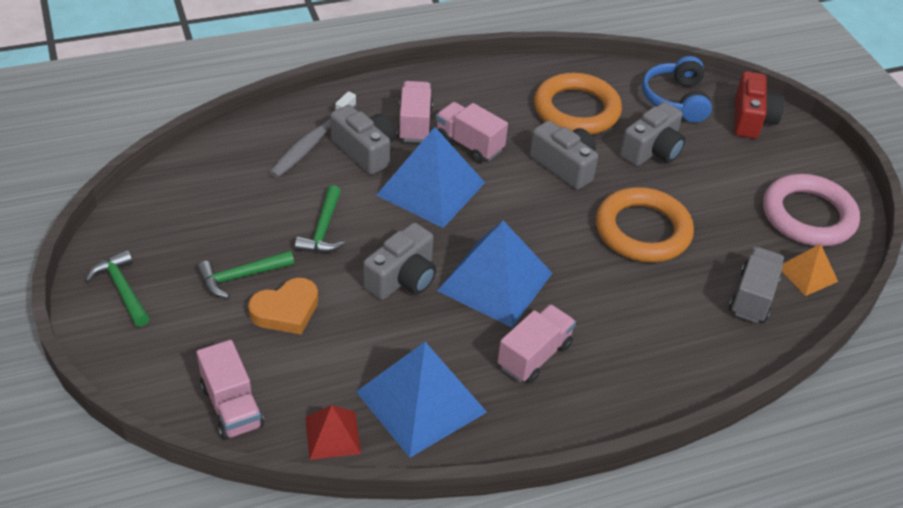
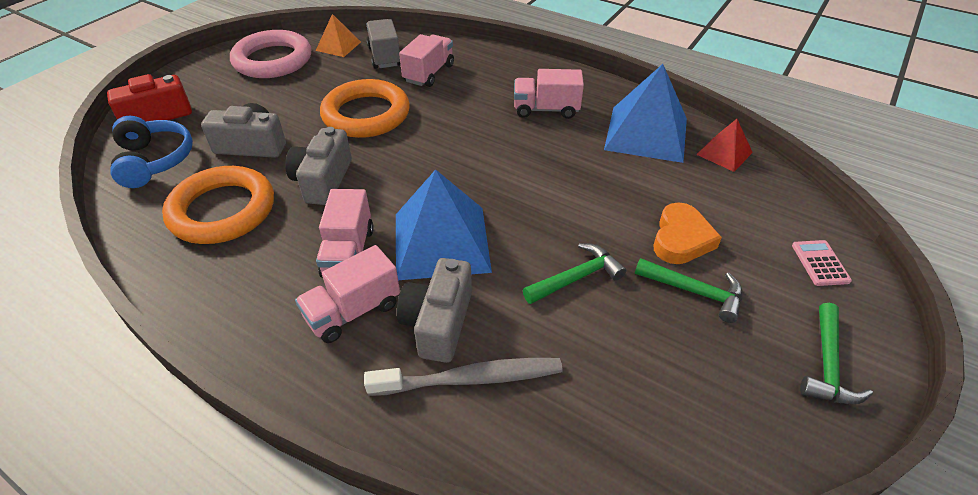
camera: 125 degrees left, 0 degrees up
pink truck [196,340,264,440] -> pink truck moved to [399,34,454,87]
orange heart [248,278,318,334] -> orange heart turned 90 degrees clockwise [653,202,722,264]
grey camera [363,223,436,300] -> none
blue pyramid [437,220,552,327] -> none
blue headphones [642,56,712,123] -> blue headphones turned 75 degrees counterclockwise [110,116,193,188]
grey truck [729,247,784,323] -> grey truck turned 90 degrees clockwise [366,19,401,69]
none -> pink calculator [792,240,852,286]

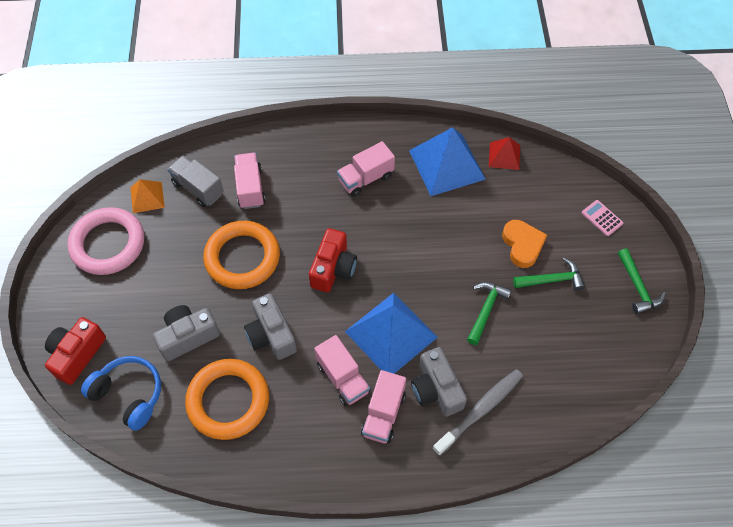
camera: 35 degrees left, 15 degrees up
none -> red camera [309,228,357,292]

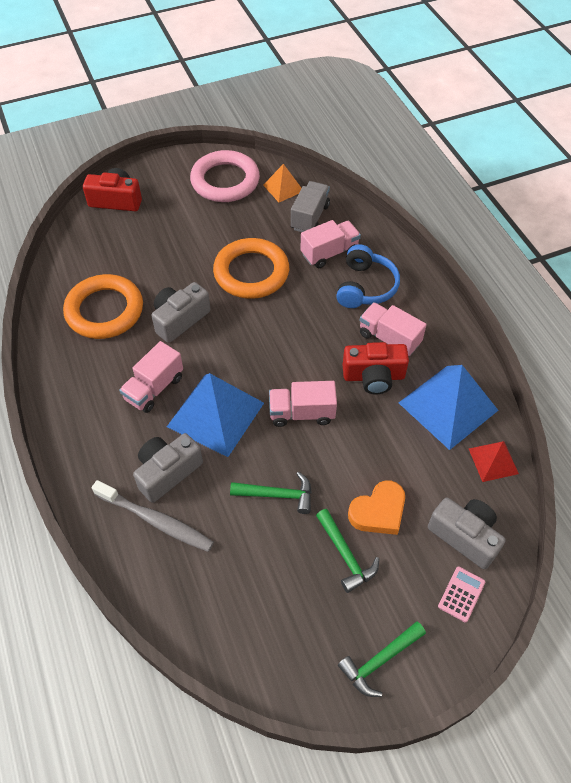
camera: 70 degrees right, 5 degrees down
blue headphones [81,356,161,431] -> blue headphones moved to [336,244,400,308]
grey camera [153,305,220,361] -> grey camera moved to [428,497,506,569]
red camera [309,228,357,292] -> red camera moved to [343,342,409,395]
pink truck [361,370,406,444] -> pink truck moved to [269,381,337,427]

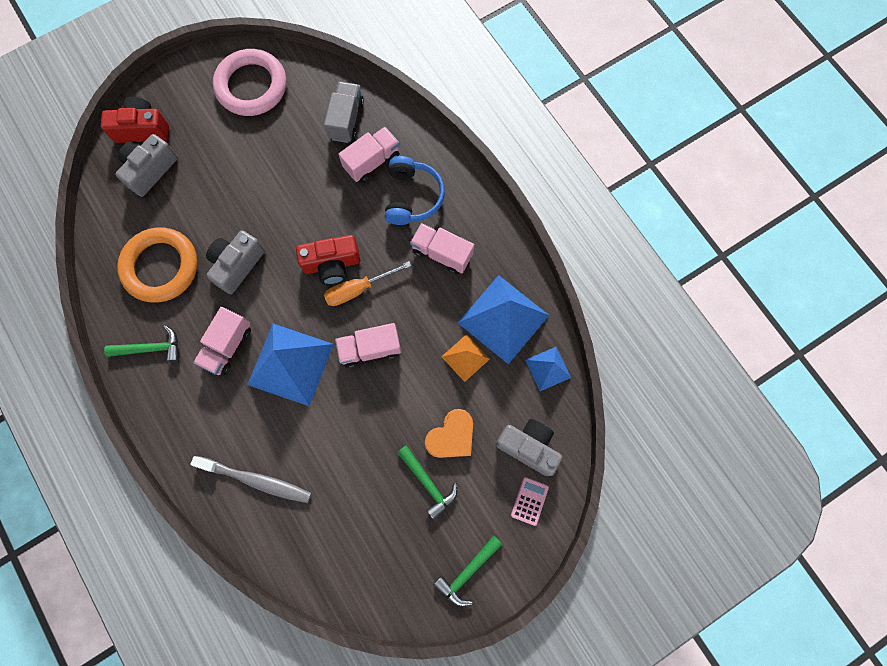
camera: 10 degrees left, 20 degrees up
grey camera [133,433,203,503] -> grey camera moved to [115,134,178,197]
orange ring [213,238,289,299] -> none
green hammer [230,472,312,514] -> green hammer moved to [104,325,179,362]
orange pyramid [263,164,301,202] -> orange pyramid moved to [441,334,490,382]
red camera [343,342,409,395] -> red camera moved to [296,235,360,285]
red pyramid [469,441,519,482] -> blue pyramid [525,347,571,391]
none -> orange screwdriver [324,261,412,306]

